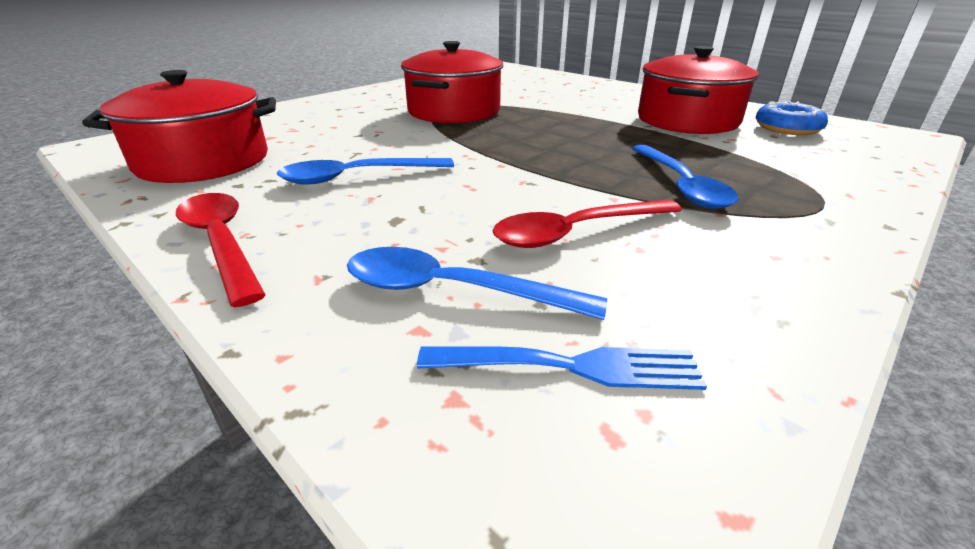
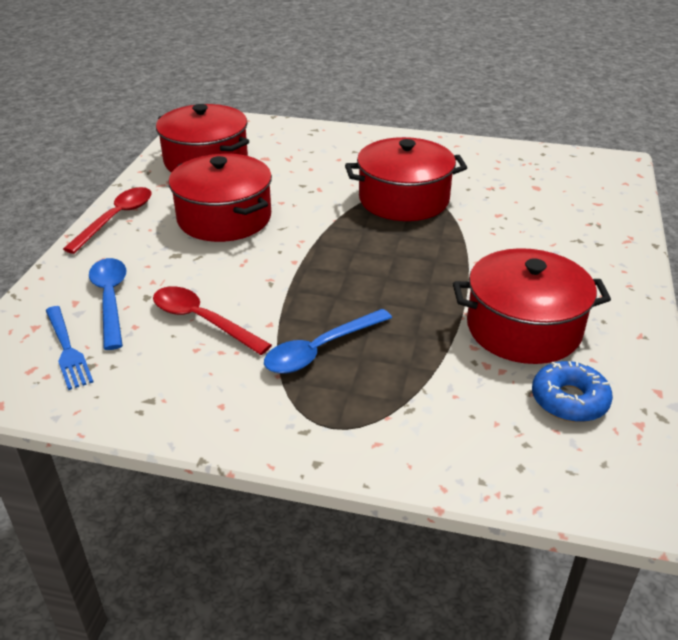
camera: 60 degrees right, 5 degrees up
blue spoon [277,158,454,185] -> red pot [168,154,272,242]

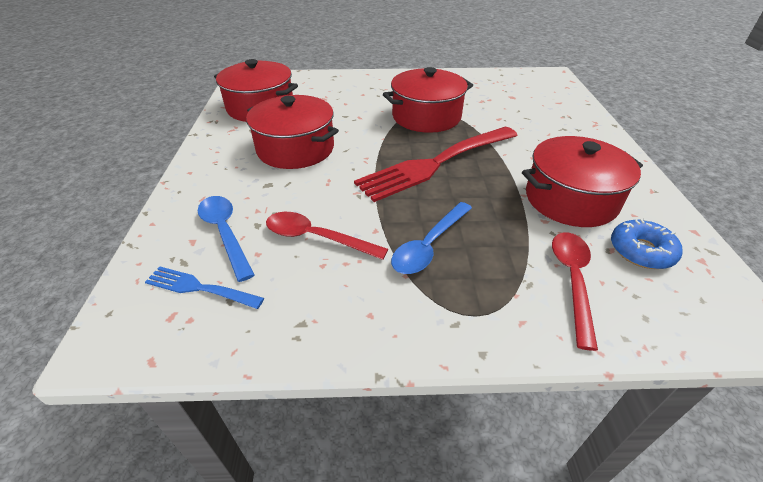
camera: 15 degrees left, 5 degrees up
blue fork [46,306,94,390] -> blue fork turned 150 degrees clockwise [145,267,264,309]
red spoon [63,187,151,254] -> red spoon moved to [552,232,598,351]
none -> red fork [354,127,518,202]

